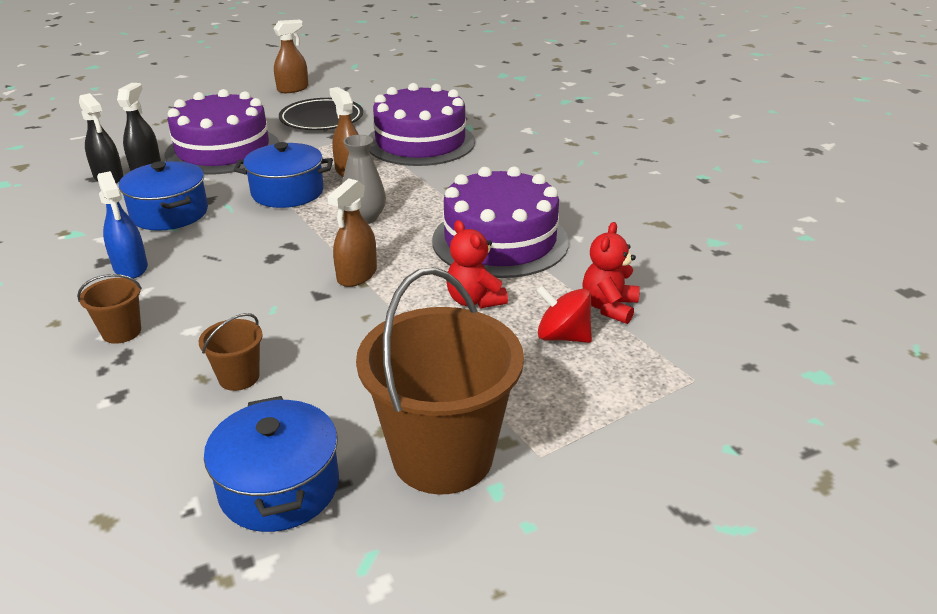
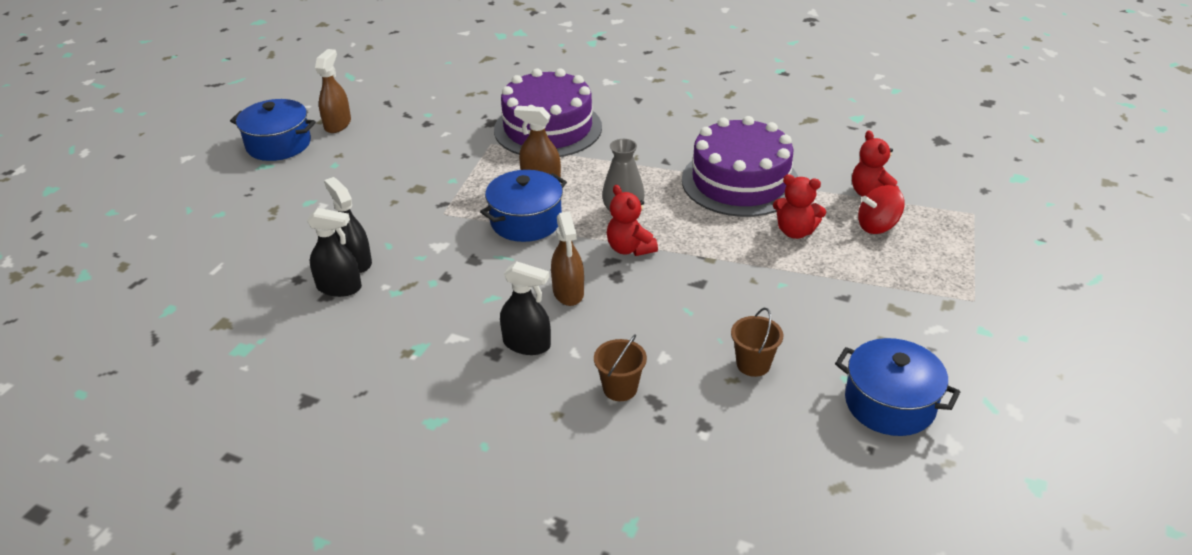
camera: 40 degrees left, 5 degrees up
blue spray bottle [97,171,148,278] -> black spray bottle [500,261,551,355]
blue pot [119,161,208,231] -> blue pot moved to [230,99,316,161]
purple cake [164,89,279,175] -> none
black plate [279,98,363,130] -> none
brown spray bottle [327,178,377,287] -> brown spray bottle moved to [551,212,584,306]
brown bucket [356,267,524,495] -> none
none -> red teddy bear [607,185,658,256]

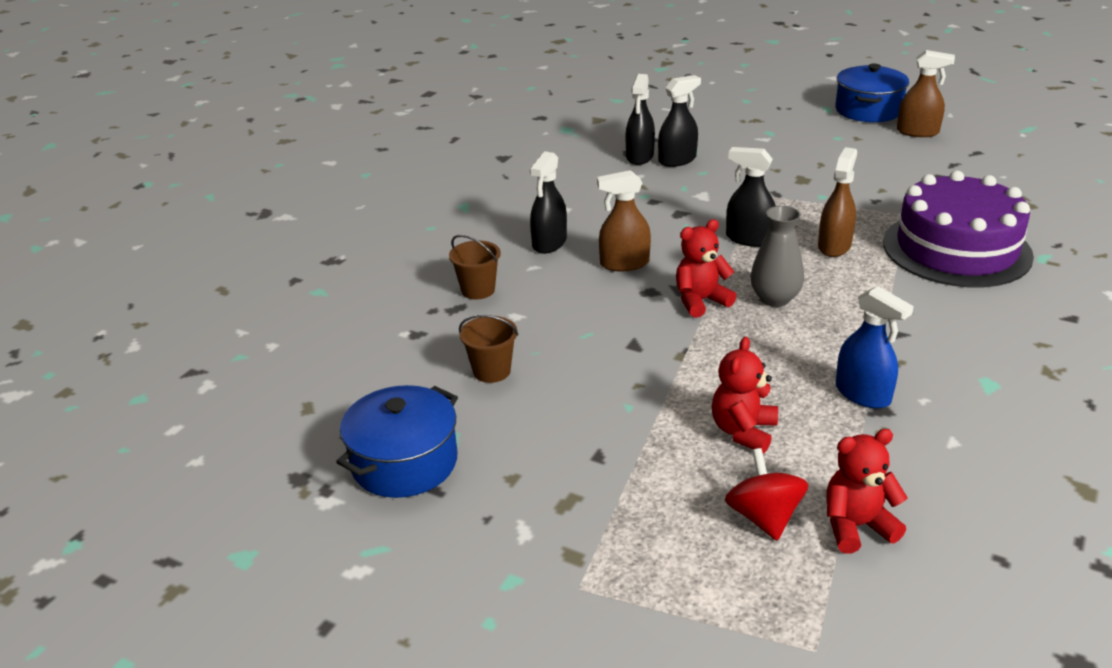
camera: 95 degrees right, 5 degrees down
blue pot [480,170,567,242] -> black spray bottle [726,147,776,247]
purple cake [682,116,798,217] -> blue spray bottle [836,286,914,409]

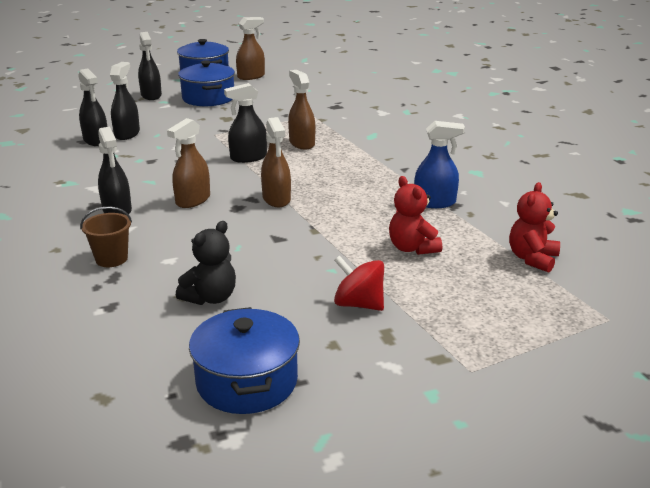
camera: 50 degrees left, 5 degrees down
brown bucket [459,315,518,383] -> black teddy bear [176,221,236,305]
red teddy bear [676,219,736,318] -> brown spray bottle [261,117,291,207]
red spinning top [725,448,808,541] -> red spinning top moved to [334,255,384,311]
grey vase [750,206,804,307] -> none
purple cake [883,170,1034,287] -> none
none -> black spray bottle [138,32,162,100]
none -> blue pot [178,60,235,106]

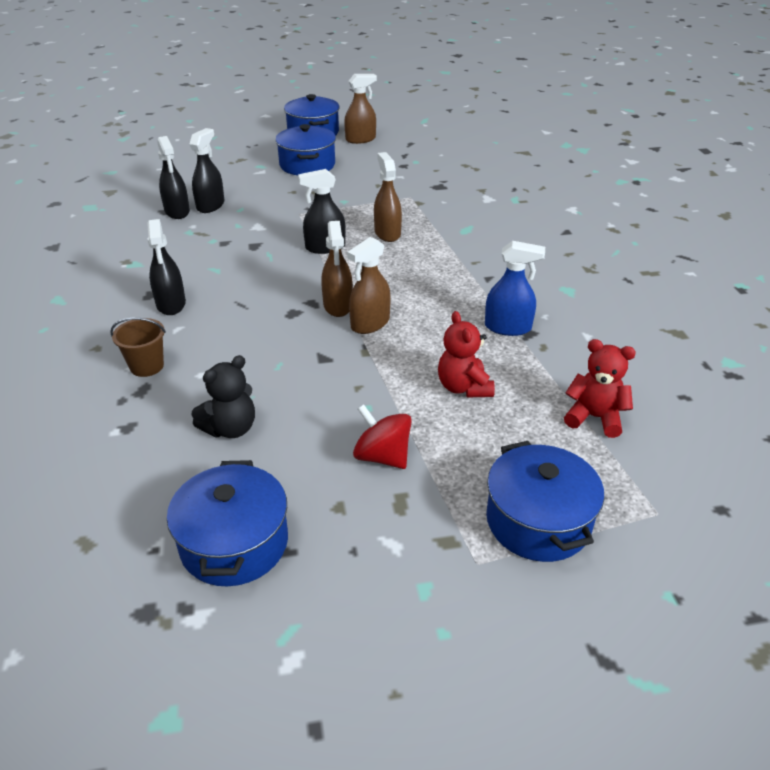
camera: 10 degrees right, 10 degrees up
black spray bottle [138,32,162,100] -> none
brown spray bottle [167,118,210,208] -> brown spray bottle moved to [347,237,391,334]
red teddy bear [509,182,560,273] -> red teddy bear turned 75 degrees clockwise [564,339,636,438]
none -> blue pot [486,441,604,562]

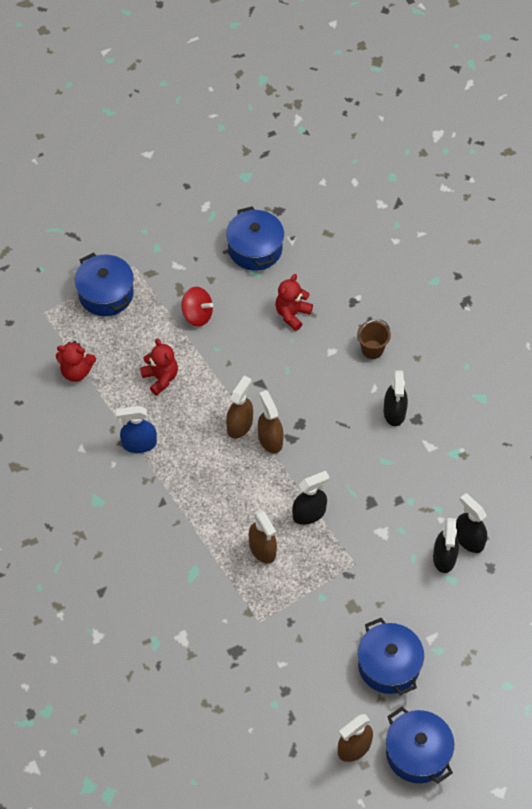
camera: 165 degrees right, 20 degrees up
black spray bottle [147,219,186,315] -> black spray bottle turned 150 degrees counterclockwise [384,371,408,426]
black teddy bear [192,355,255,438] -> red teddy bear [275,274,313,331]

